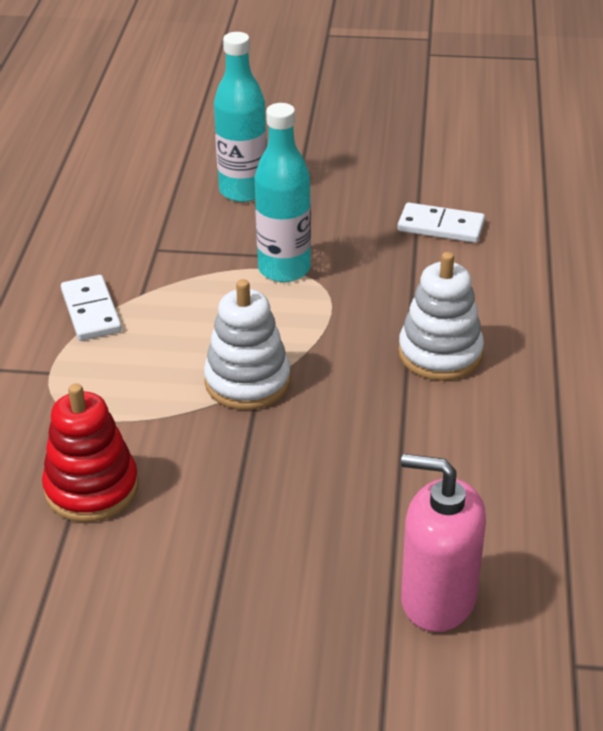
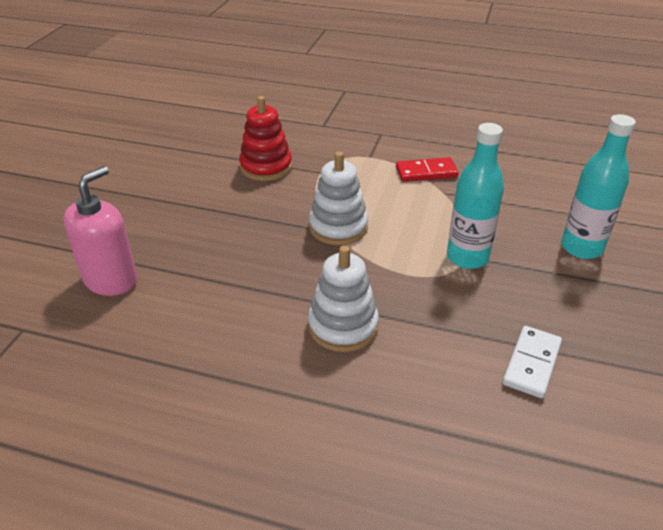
camera: 100 degrees right, 0 degrees up
white domino [61,275,122,341] -> red domino [396,157,459,182]

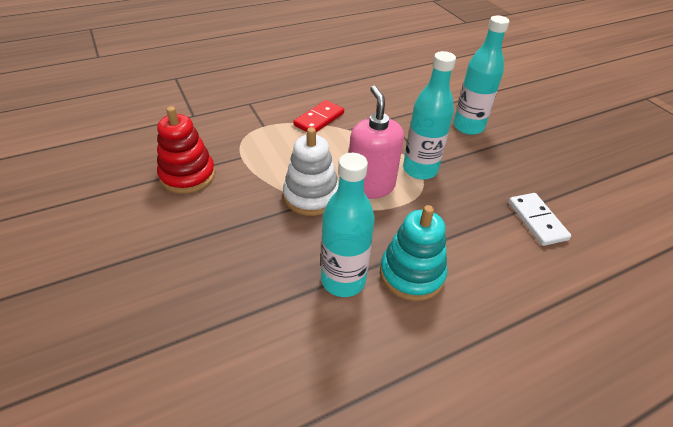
camera: 45 degrees left, 5 degrees up
pink soap dispenser [63,166,138,296] -> pink soap dispenser moved to [349,85,404,199]
white stacking toy [308,245,379,352] -> turquoise stacking toy [380,205,447,301]
none -> turquoise bottle [321,153,375,297]

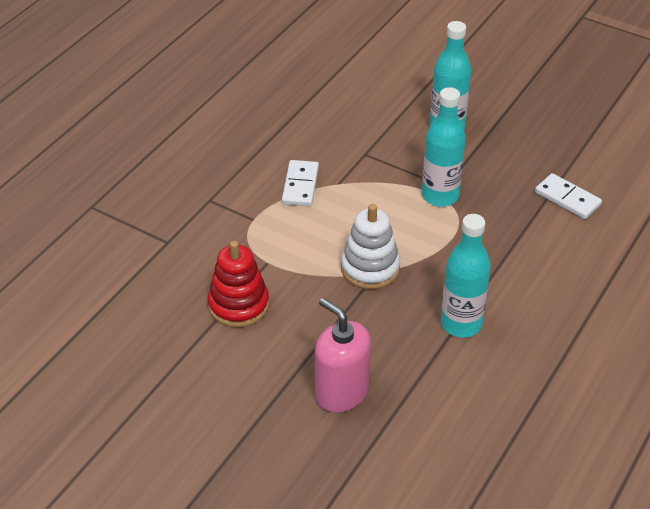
camera: 30 degrees left, 0 degrees up
red domino [293,100,344,132] -> white domino [282,160,319,206]
pink soap dispenser [349,85,404,199] -> pink soap dispenser moved to [315,298,371,413]
turquoise stacking toy [380,205,447,301] -> none

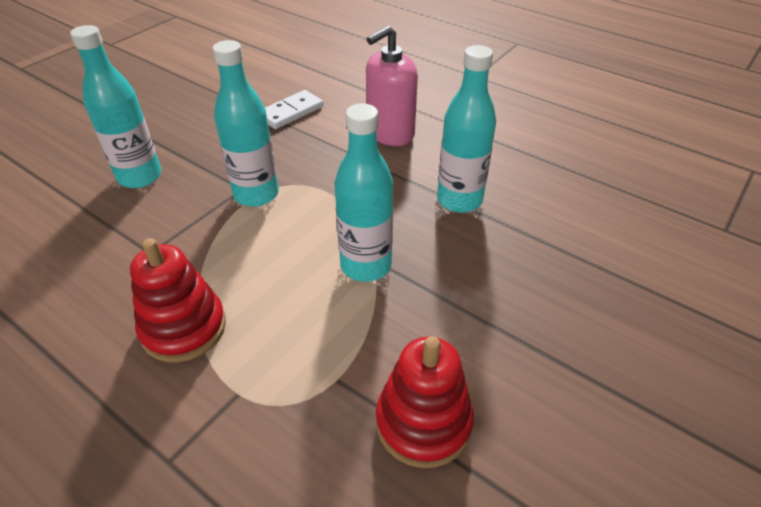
camera: 85 degrees left, 0 degrees up
white domino [282,160,319,206] -> red stacking toy [130,238,226,362]
pink soap dispenser [315,298,371,413] -> pink soap dispenser moved to [366,26,418,146]
white stacking toy [341,204,400,289] -> turquoise bottle [334,103,393,282]

